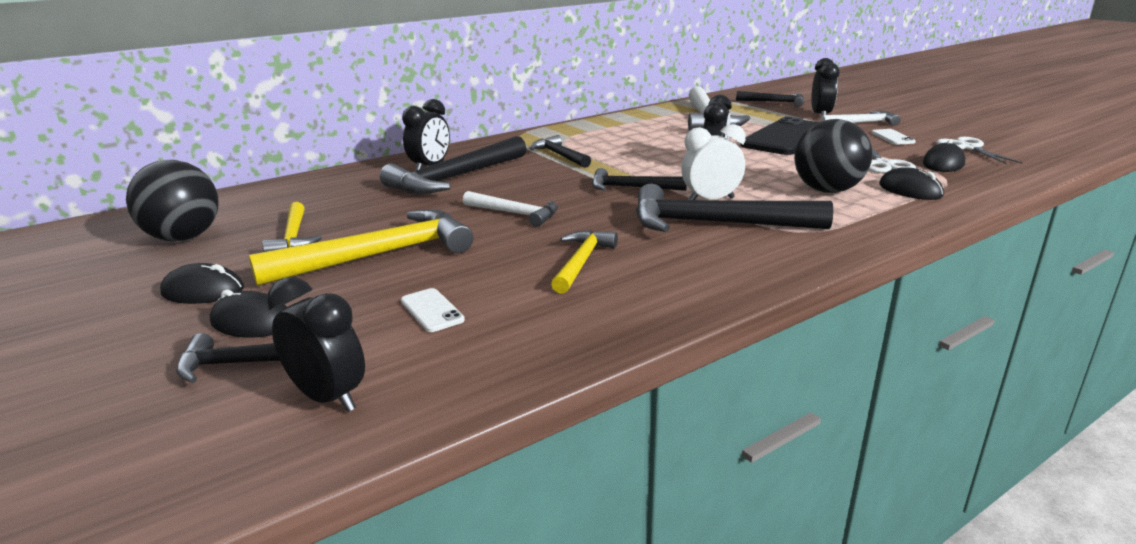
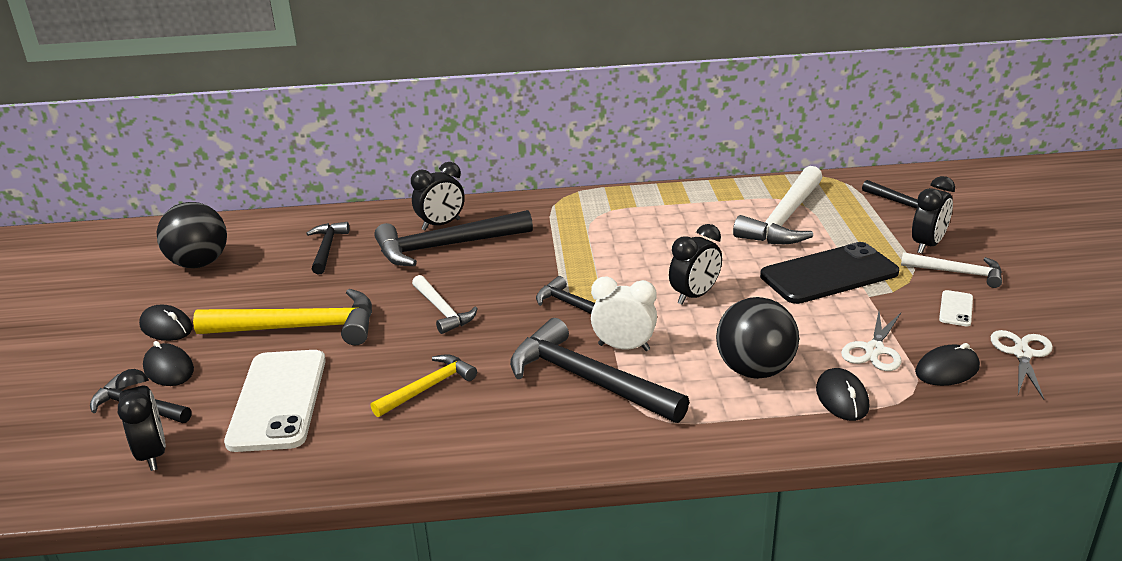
camera: 30 degrees right, 5 degrees up
yellow hammer [262,202,322,252] -> none
white phone [401,288,465,332] -> white phone [224,350,326,452], size x2.35
black hammer [530,135,591,168] -> black hammer moved to [306,222,349,274]

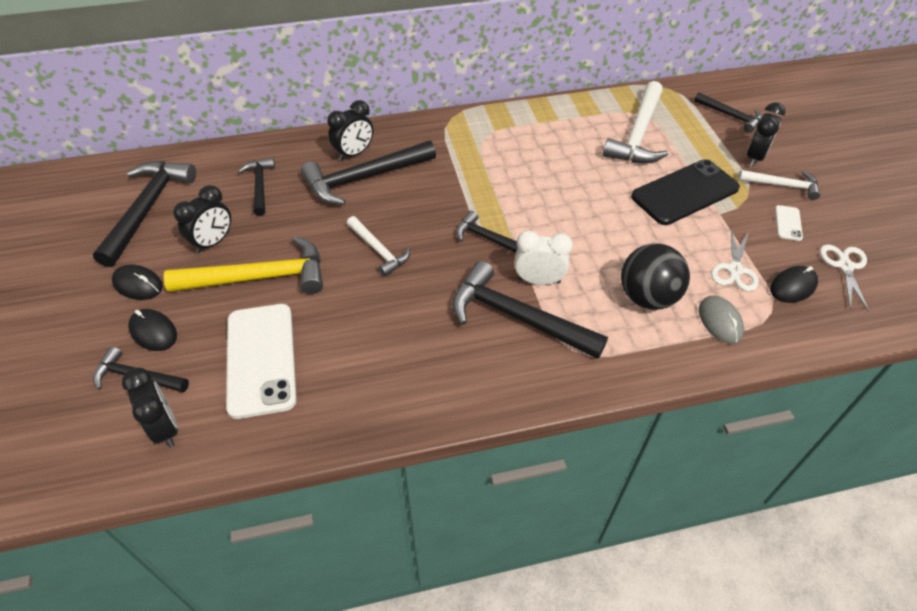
camera: 10 degrees left, 20 degrees up
black ball [157,202,227,268] -> black hammer [93,161,196,267]
yellow hammer [371,354,477,417] -> none
black clock [669,224,722,305] -> black clock moved to [173,185,231,254]
black mouse [816,368,869,421] -> grey mouse [699,296,744,344]

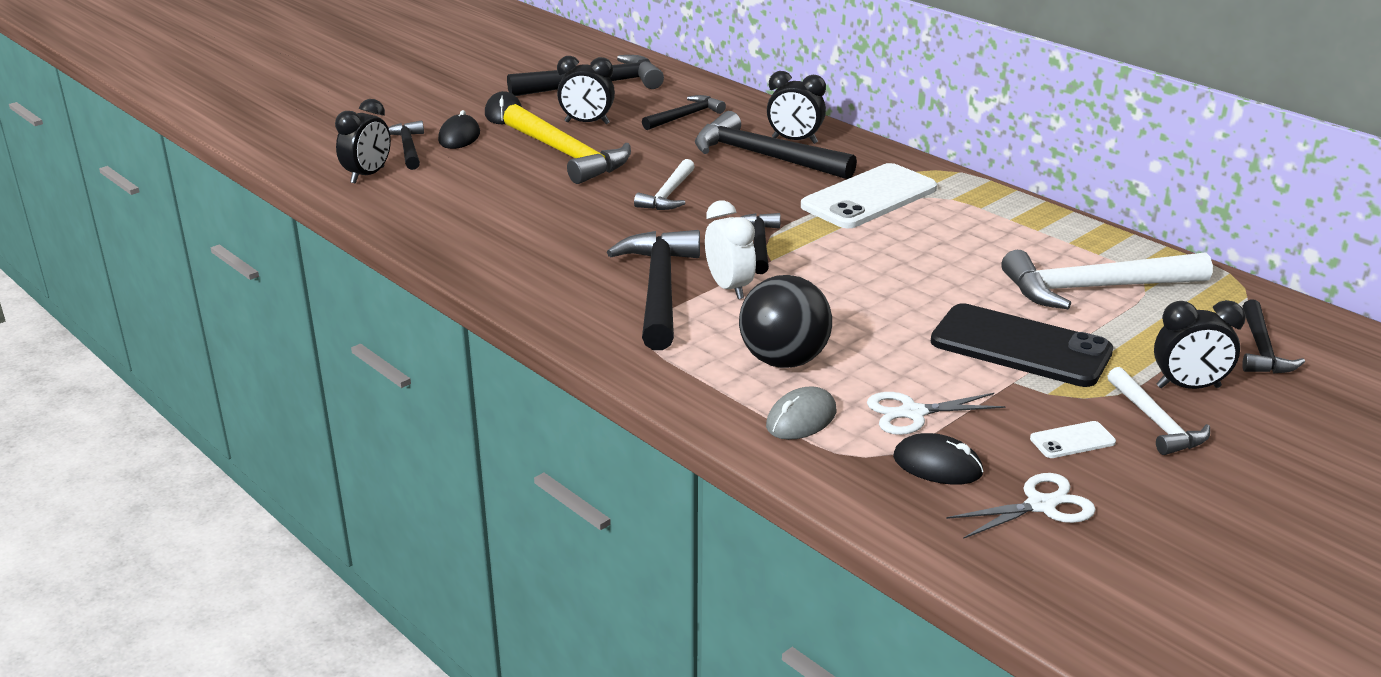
camera: 60 degrees right, 20 degrees down
white phone [226,304,297,419] -> white phone moved to [801,163,937,228]

